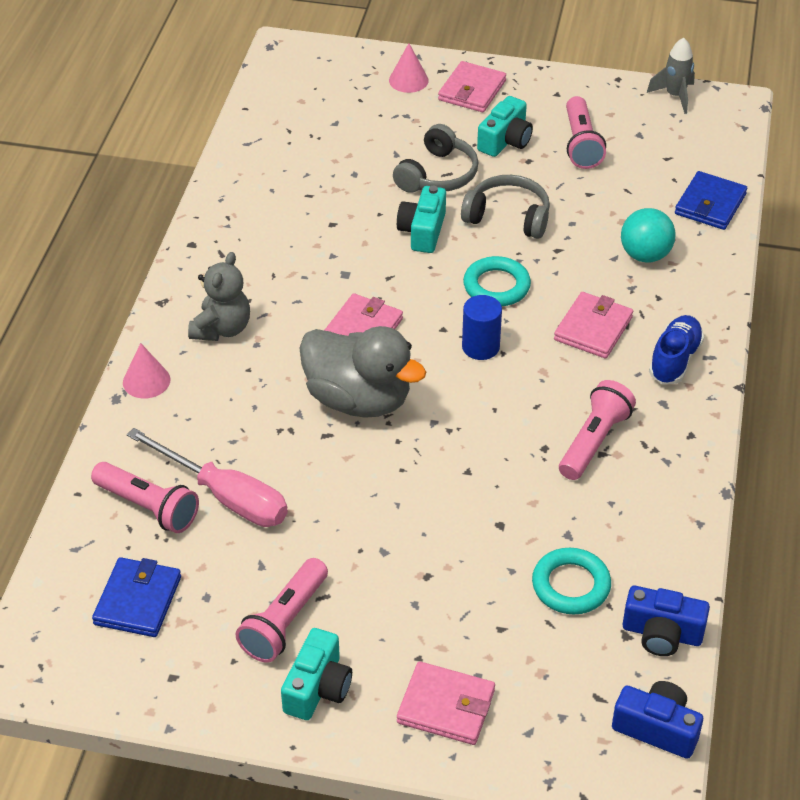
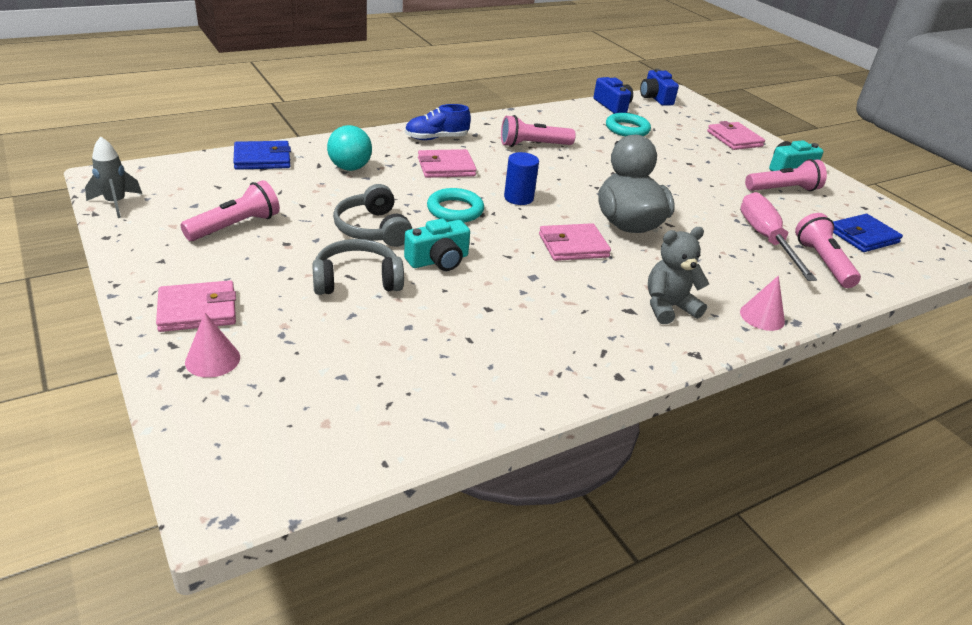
camera: 135 degrees left, 10 degrees down
turquoise camera [477,96,533,157] -> none

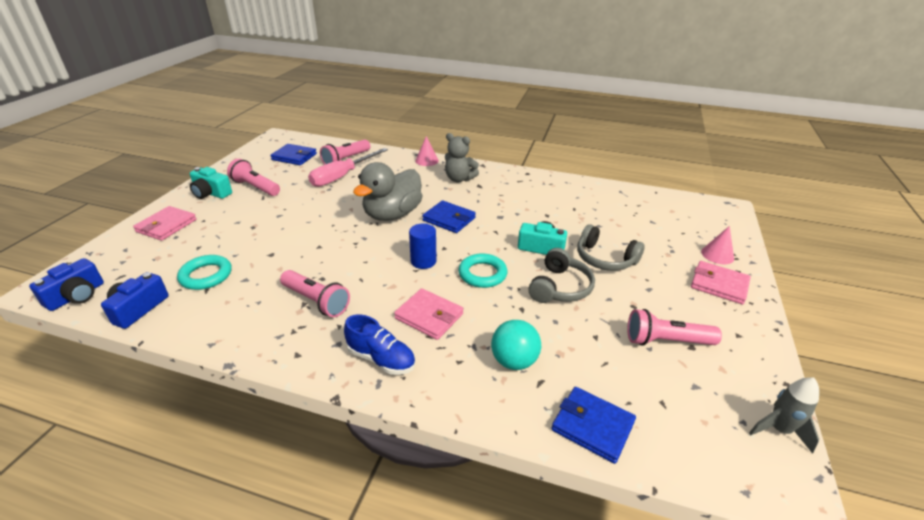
camera: 130 degrees left, 0 degrees up
pink wallet [539,223,611,261] -> blue wallet [422,200,476,233]

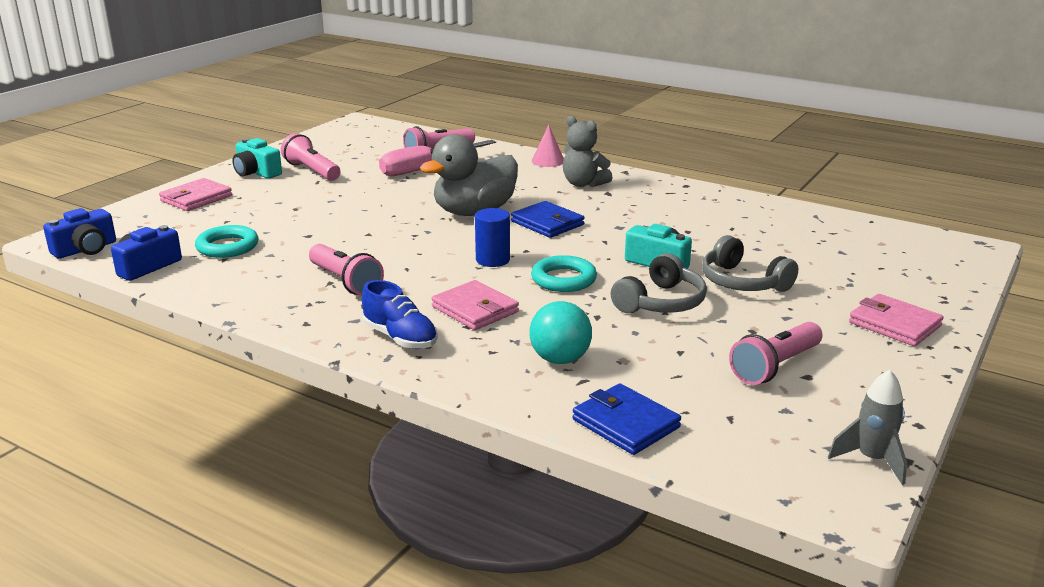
camera: 15 degrees right, 10 degrees down
blue wallet [270,144,317,165] -> none
pink flashlight [627,309,722,346] -> pink flashlight turned 60 degrees counterclockwise [729,322,823,385]
pink cone [701,226,734,264] -> none

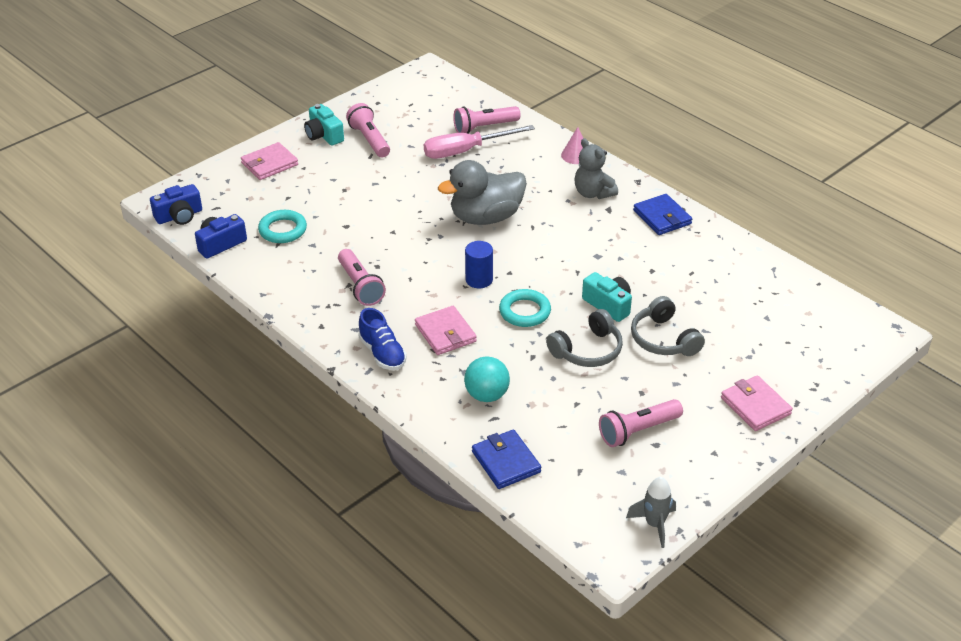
camera: 15 degrees right, 15 degrees up
blue wallet [511,201,585,238] -> blue wallet moved to [633,194,692,235]

